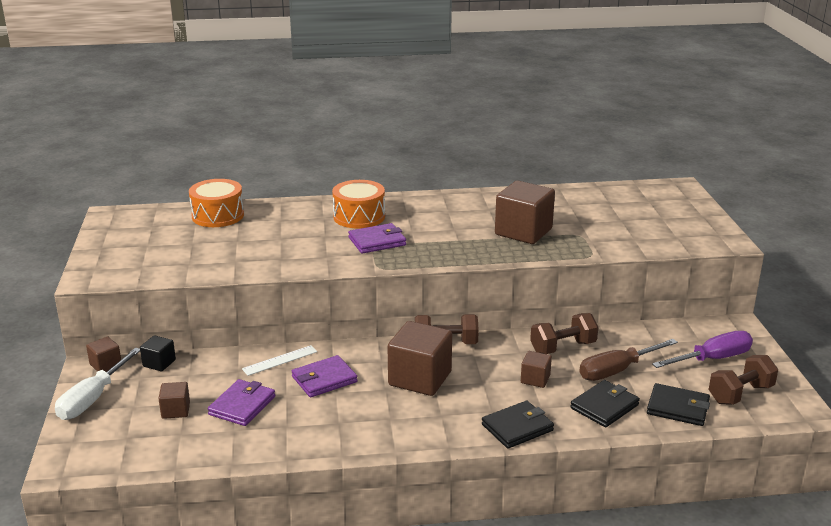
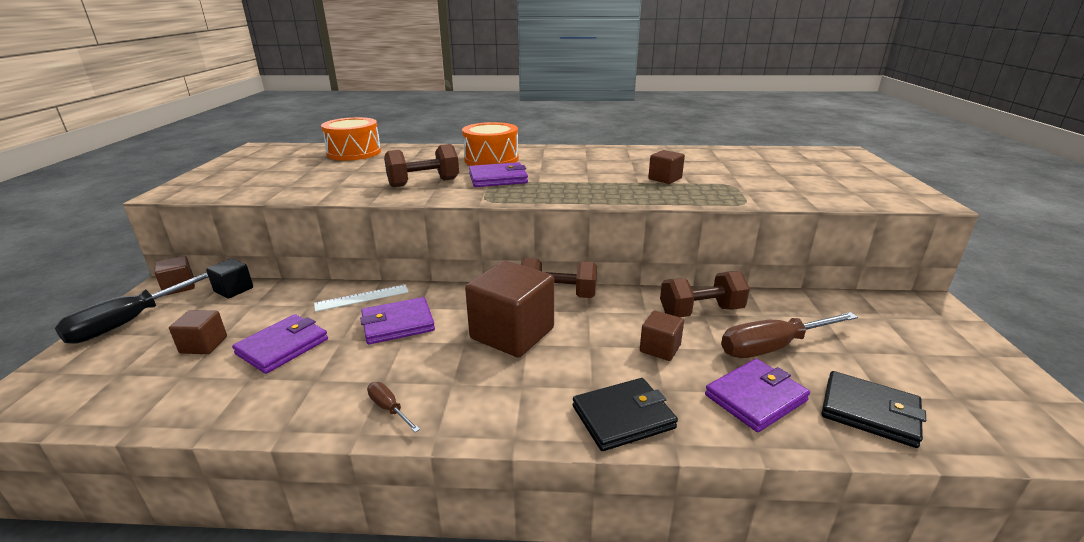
camera: 10 degrees right, 0 degrees up
white screwdriver [55,347,140,420] -> black screwdriver [55,272,208,344]
brown cube [495,181,555,244] -> brown cube [648,150,685,184], size x0.50
black wallet [570,380,640,427] -> purple wallet [705,359,810,432]
purple screwdriver [652,331,753,368] -> none
brown dumbbell [709,355,778,405] -> brown dumbbell moved to [384,144,459,187]
none -> brown screwdriver [367,382,420,432]

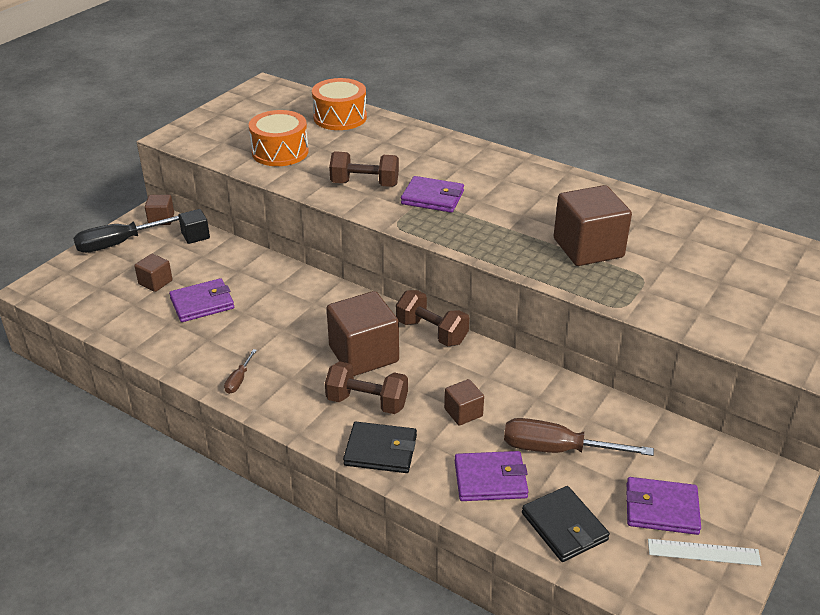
camera: 30 degrees right, 10 degrees up
white ruler [314,285,409,312] -> white ruler moved to [648,539,761,566]
purple wallet [360,297,435,344] -> purple wallet moved to [626,477,701,535]
brown screwdriver [367,382,420,432] -> brown screwdriver turned 150 degrees counterclockwise [224,349,257,394]
orange drum [462,122,519,166] -> orange drum moved to [249,110,309,166]
brown cube [648,150,685,184] -> brown cube [554,185,632,266], size x2.01
brown dumbbell [660,271,750,317] -> brown dumbbell moved to [325,361,408,414]

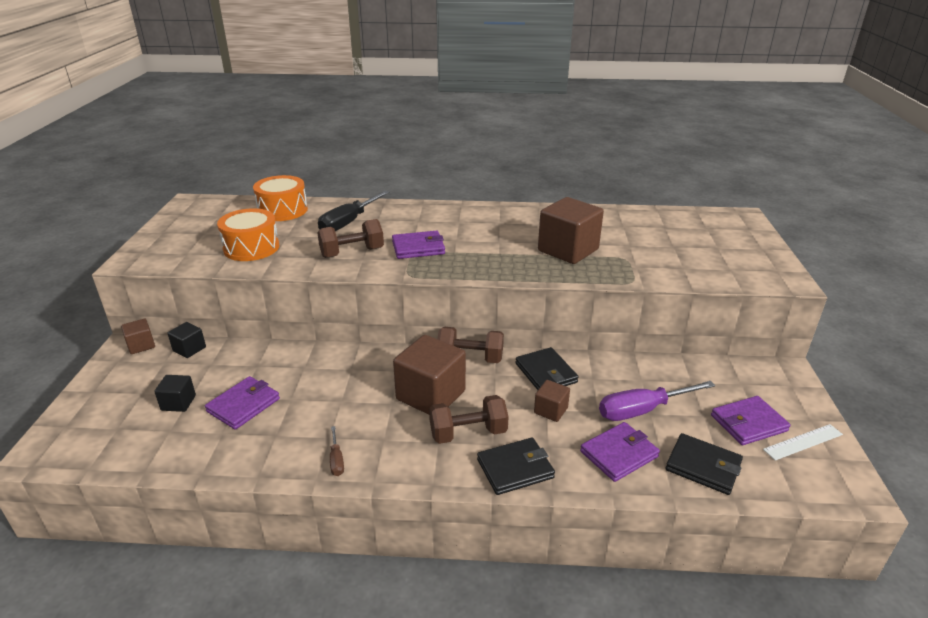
camera: 30 degrees left, 5 degrees down
black screwdriver [73,216,179,253] -> black screwdriver moved to [318,191,390,231]
brown cube [134,254,173,292] -> black cube [154,375,196,412]
brown screwdriver [504,418,654,456] -> purple screwdriver [599,381,715,421]
none -> black wallet [515,347,578,390]

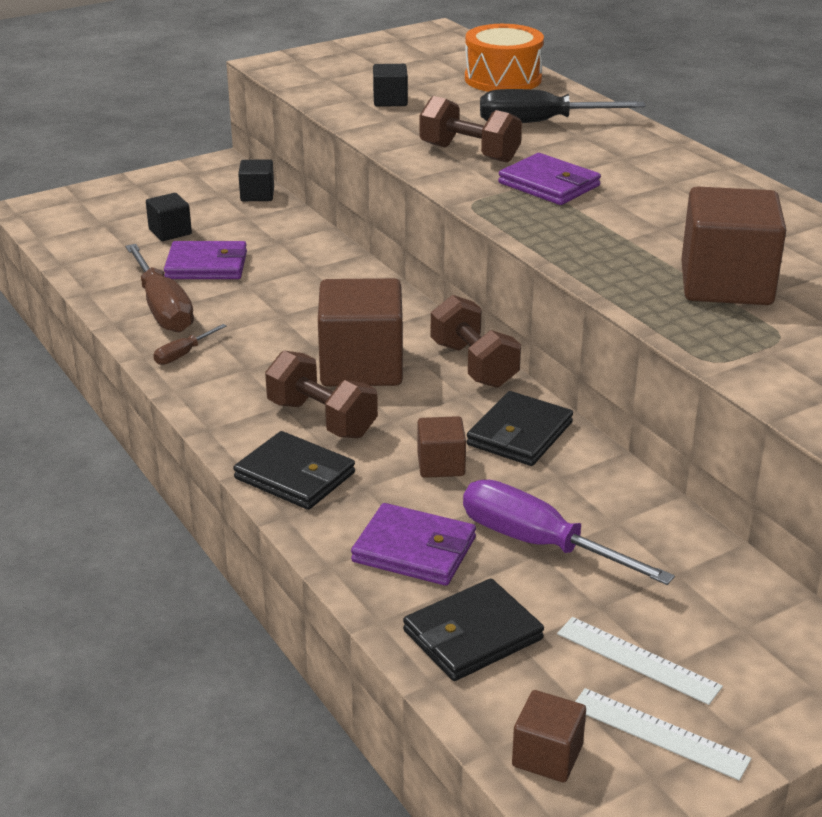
camera: 55 degrees right, 0 degrees up
brown cube [121,319,155,354] -> brown cube moved to [512,690,586,782]
orange drum [217,208,279,261] -> black cube [373,64,408,107]
black wallet [666,433,743,495] -> black wallet turned 60 degrees clockwise [403,579,544,681]
purple wallet [711,396,791,445] -> white ruler [557,617,723,705]
none -> brown screwdriver [126,244,194,333]

